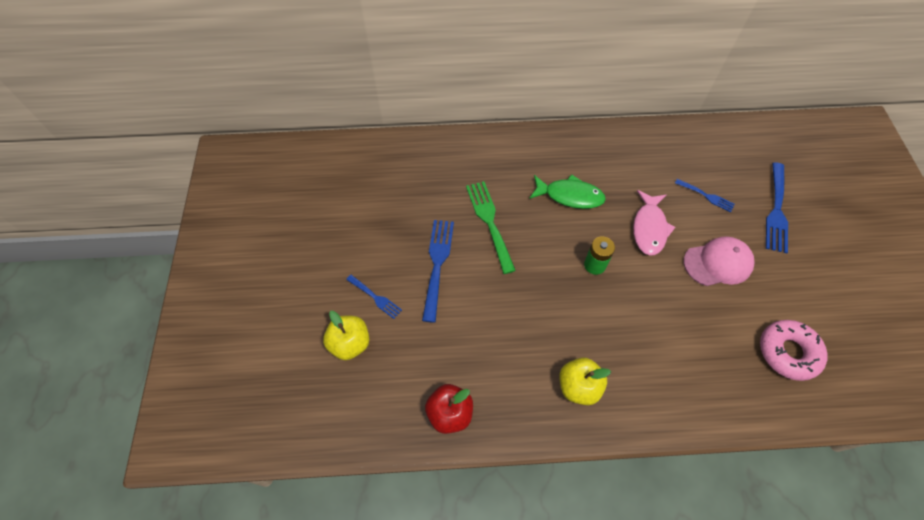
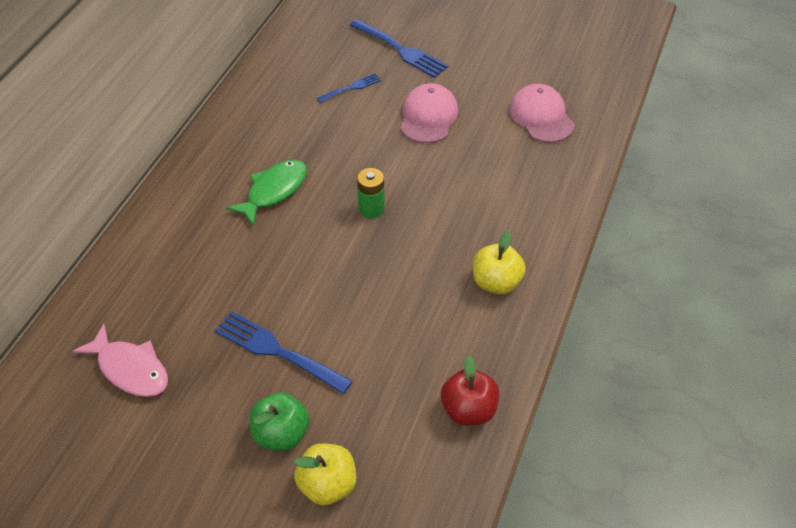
camera: 65 degrees left, 10 degrees down
blue fork [346,275,402,319] -> green apple [250,392,309,451]
green fork [466,181,516,274] -> none
pink fish [633,190,675,256] -> pink fish moved to [73,324,168,397]
pink donut [760,320,828,381] -> pink cap [509,84,575,143]

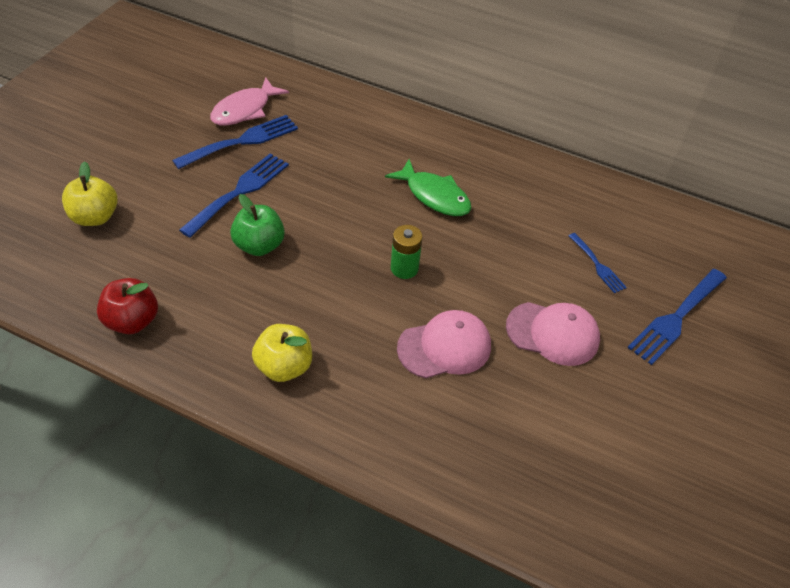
camera: 90 degrees right, 0 degrees up
green apple [250,392,309,451] -> green apple moved to [230,194,285,256]
pink cap [509,84,575,143] -> pink cap moved to [397,310,491,378]
none -> blue fork [172,115,298,169]

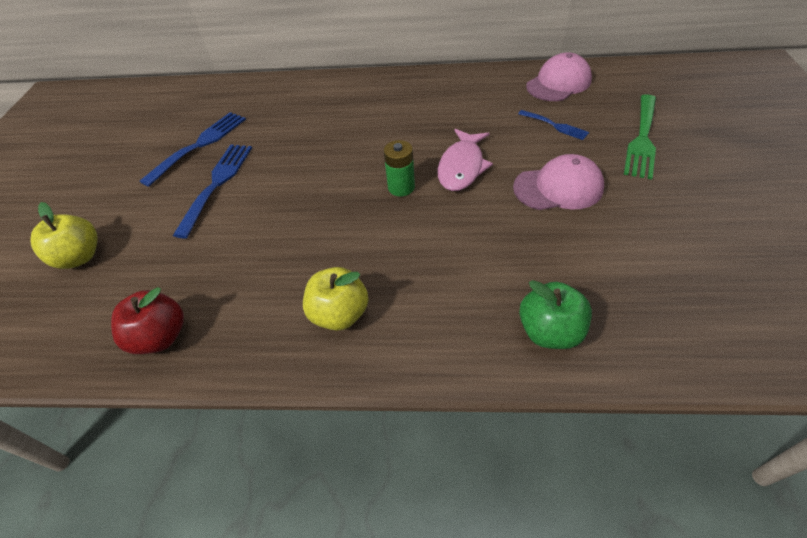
camera: 15 degrees left, 0 degrees up
pink fish [210,78,289,126] -> pink fish moved to [437,129,493,191]
green apple [230,194,285,256] -> green apple moved to [519,280,592,349]
green fish [385,159,471,216] -> none
pink cap [397,310,491,378] -> pink cap moved to [526,52,592,101]
blue fork [628,269,727,365] -> green fork [624,94,656,180]

